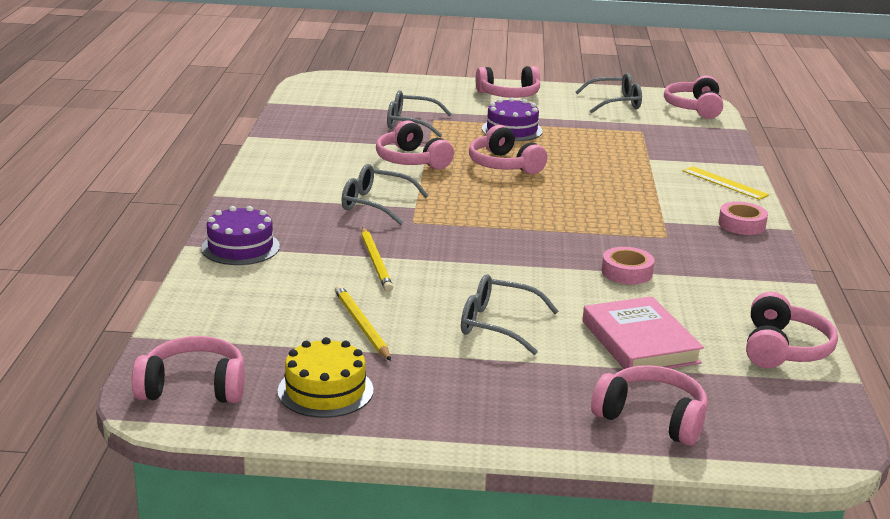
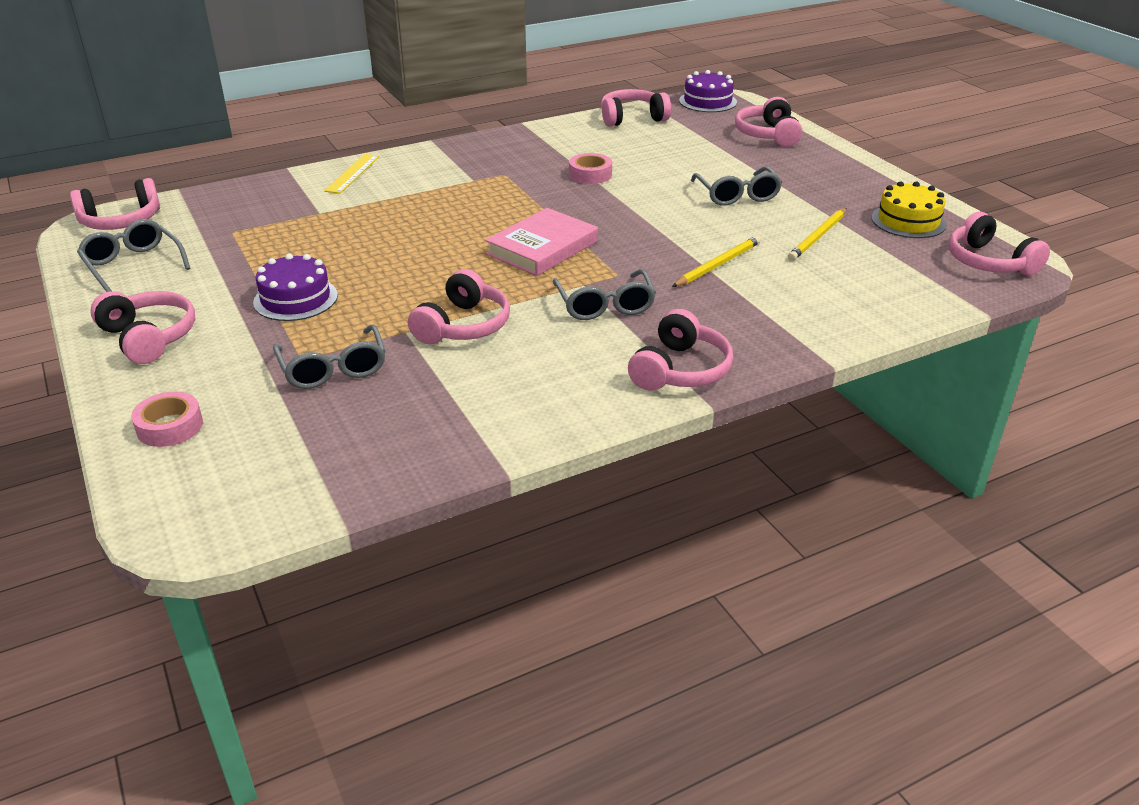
camera: 120 degrees left, 10 degrees up
purple cake [201,206,280,265] -> purple cake moved to [679,70,737,112]
pink headphones [469,125,547,174] -> pink headphones moved to [628,309,733,391]
pink book [582,296,704,369] -> pink book moved to [485,208,598,276]
pink tape [718,202,768,235] -> pink tape moved to [131,391,203,447]

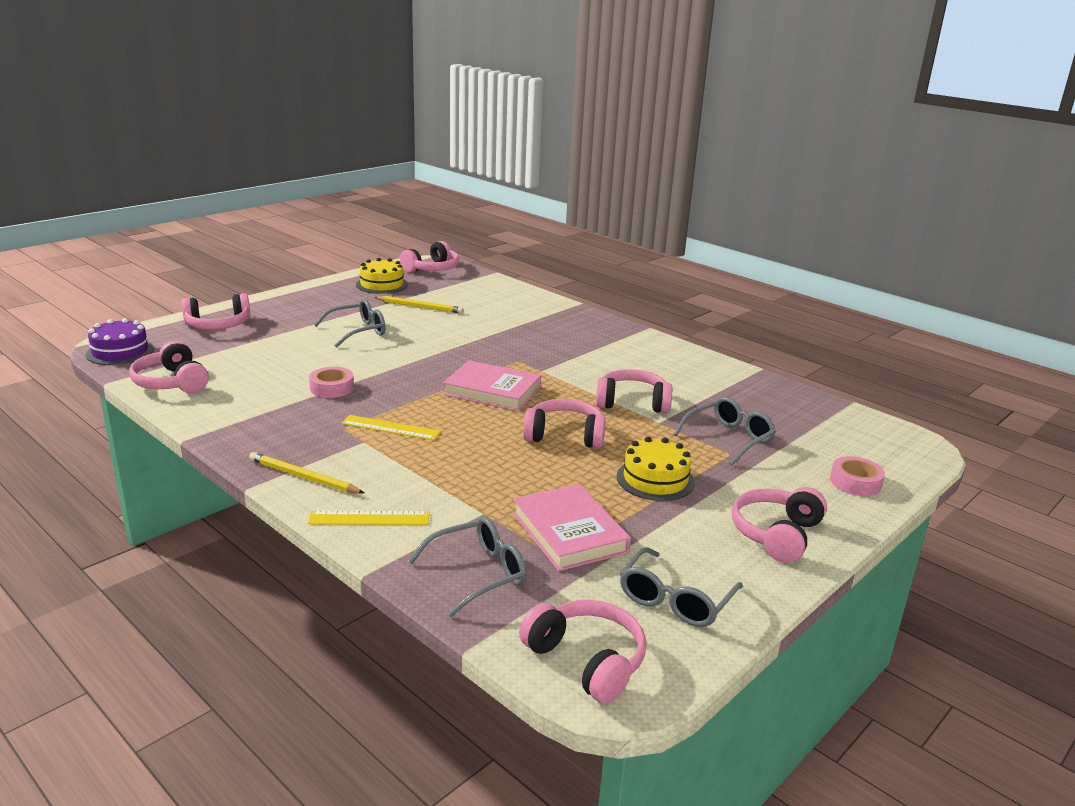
camera: 110 degrees left, 10 degrees down
purple cake [253,253,338,321] -> yellow cake [617,437,695,501]
grey glasses [553,269,656,320] -> grey glasses moved to [408,517,527,617]
pink headphones [628,309,733,391] -> pink headphones moved to [523,399,606,449]
yellow pencil [672,236,761,287] -> yellow pencil moved to [249,452,364,494]
none -> yellow ruler [341,415,441,440]
none -> pink book [513,484,631,571]

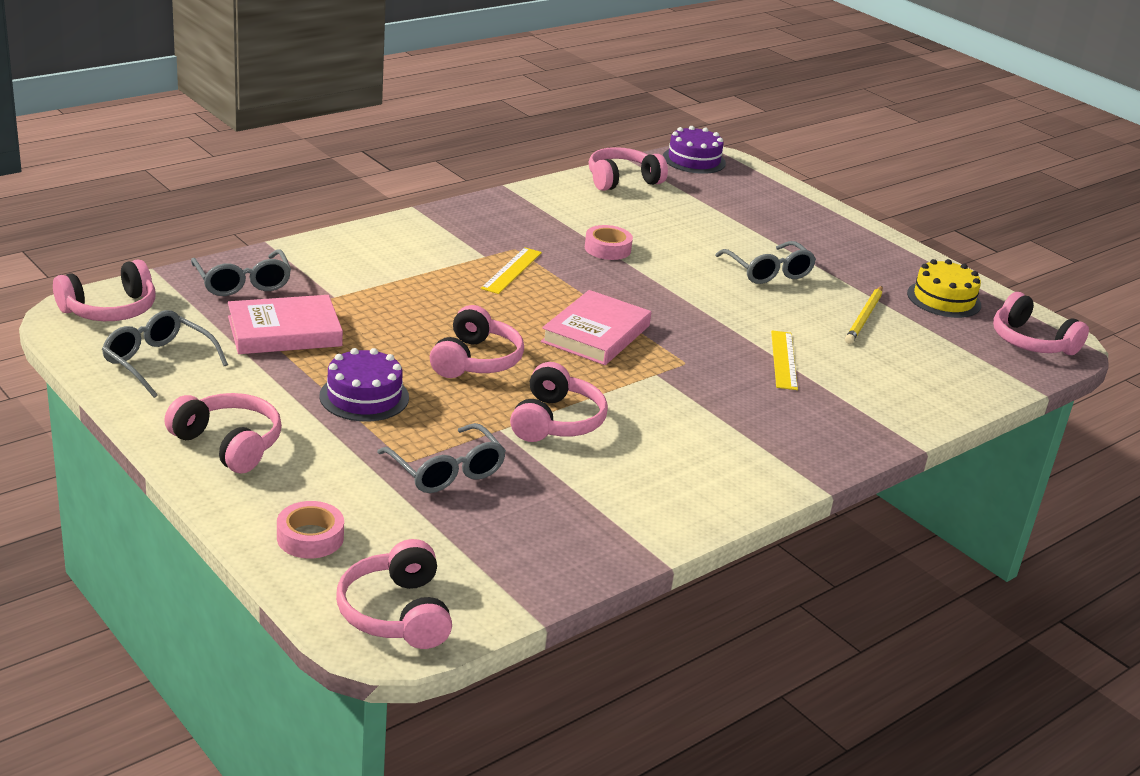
camera: 95 degrees right, 5 degrees up
pink headphones [181,293,250,330] -> pink headphones moved to [336,539,452,649]
yellow pencil [249,452,364,494] -> none
yellow ruler [308,511,429,525] -> yellow ruler moved to [771,330,798,390]
yellow cake [617,437,695,501] -> purple cake [320,348,409,422]

